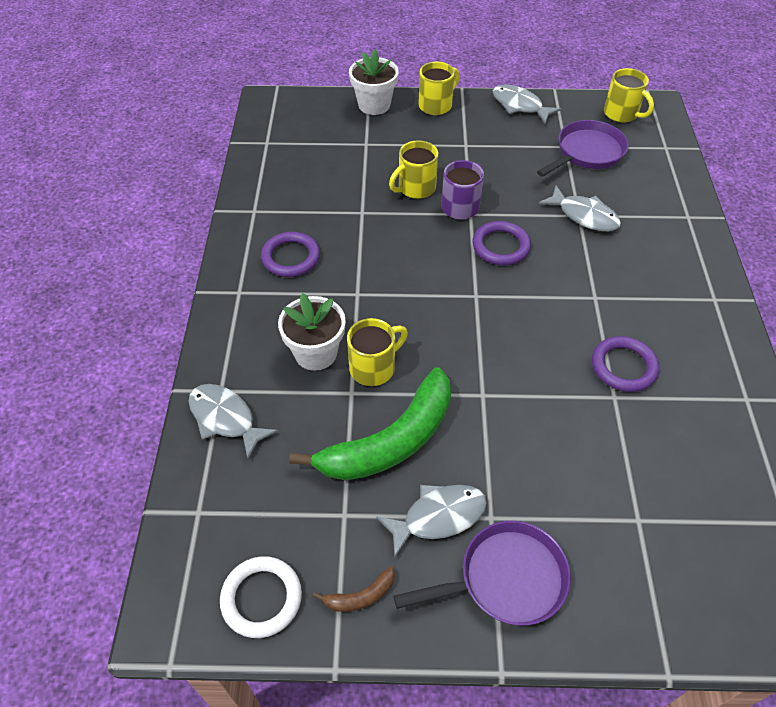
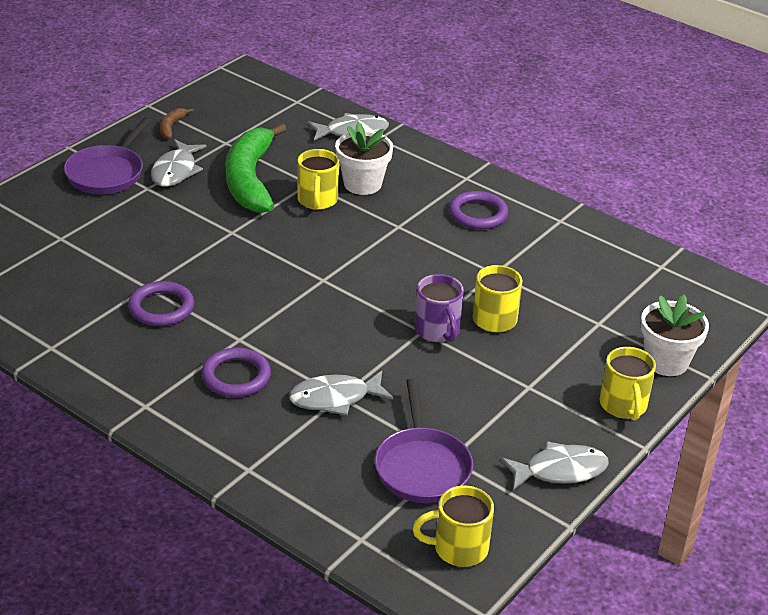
camera: 125 degrees right, 15 degrees down
white ring [220,556,302,638] -> none
purple ring [473,221,531,265] -> purple ring moved to [201,348,271,397]

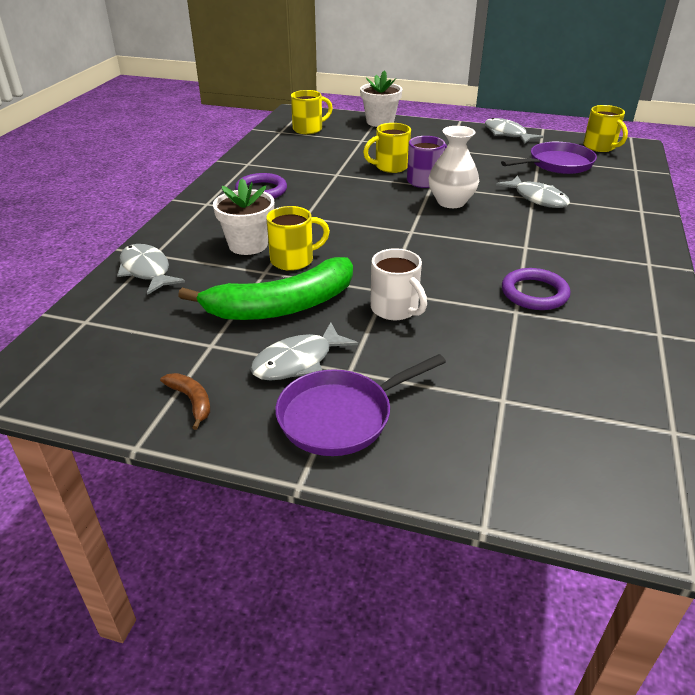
camera: 110 degrees left, 0 degrees up
purple pan [64,117,152,194] -> purple pan turned 150 degrees clockwise [275,354,446,456]
grey fish [151,139,206,187] -> grey fish turned 150 degrees clockwise [250,322,358,381]
brown banana [160,108,194,139] -> brown banana turned 120 degrees counterclockwise [160,373,210,430]
purple ring [201,348,271,397] -> none
yellow mug [599,347,656,421] -> yellow mug moved to [291,90,333,134]
none -> white mug [370,248,427,320]
none -> white vase [428,126,479,208]

